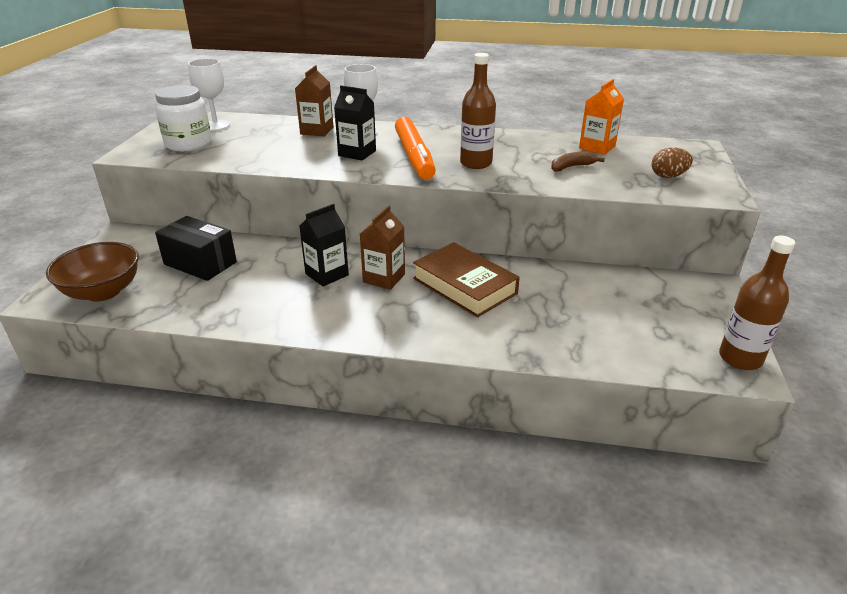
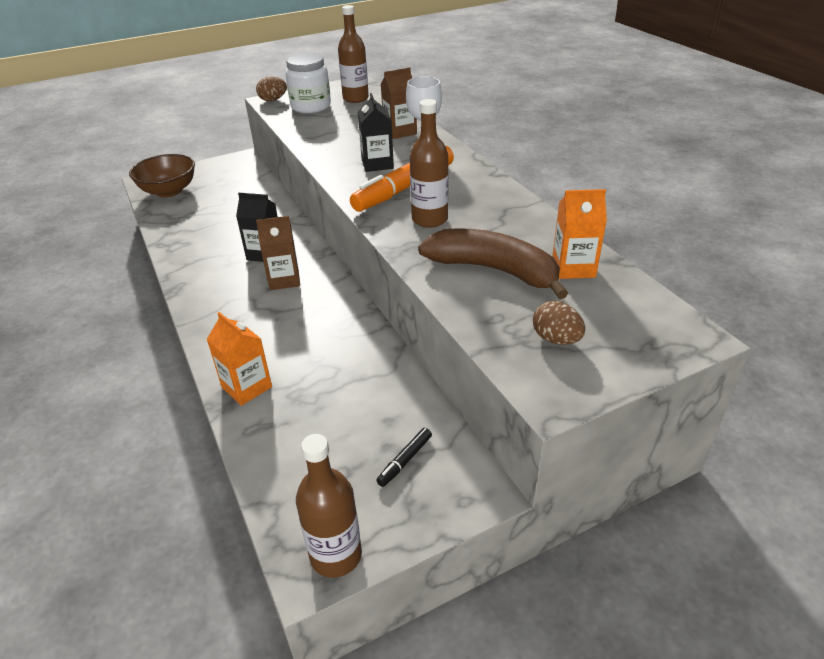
camera: 55 degrees right, 5 degrees up
black box [155,216,237,281] -> none
white goblet [188,59,230,131] -> brown bottle [338,5,369,103]
brown book [413,242,520,318] -> none
brown banana [551,152,605,172] -> brown banana [418,228,568,300], size x2.13
none -> orange carton [206,312,272,406]
none -> brown egg [256,77,287,101]
none -> black marker [376,428,432,487]

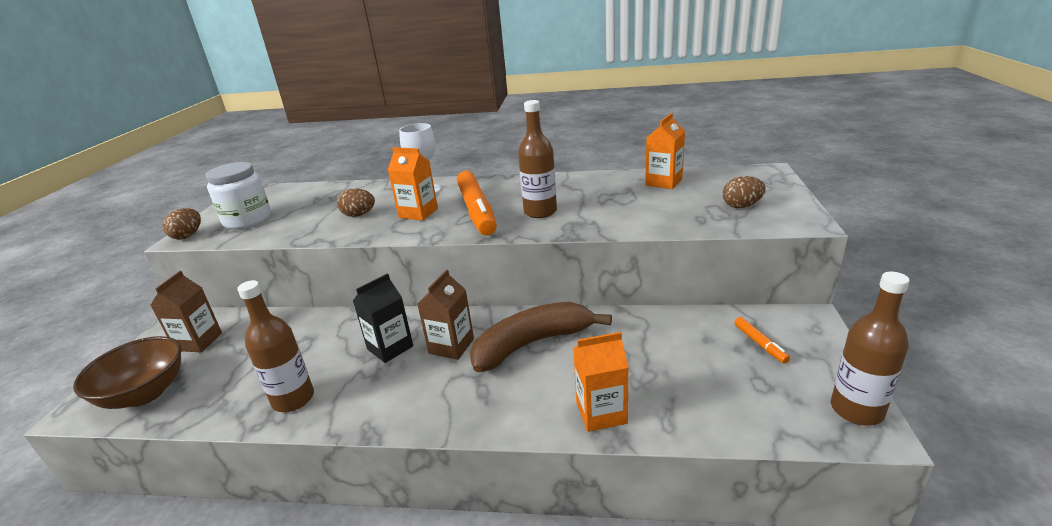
camera: 55 degrees left, 10 degrees down
brown bottle [338,5,369,103] -> brown bottle moved to [237,280,314,412]
black carton [358,93,394,172] -> orange carton [388,147,438,221]
black marker [376,428,432,487] -> orange marker [734,317,790,364]
brown carton [381,67,417,139] -> brown carton moved to [151,271,222,352]
brown banana [418,228,568,300] -> brown banana moved to [470,302,612,372]
none -> brown egg [337,188,375,217]

